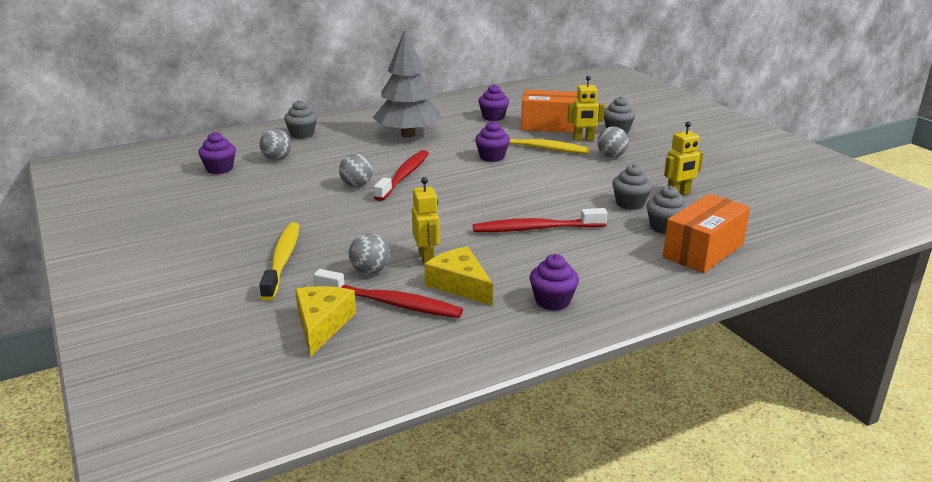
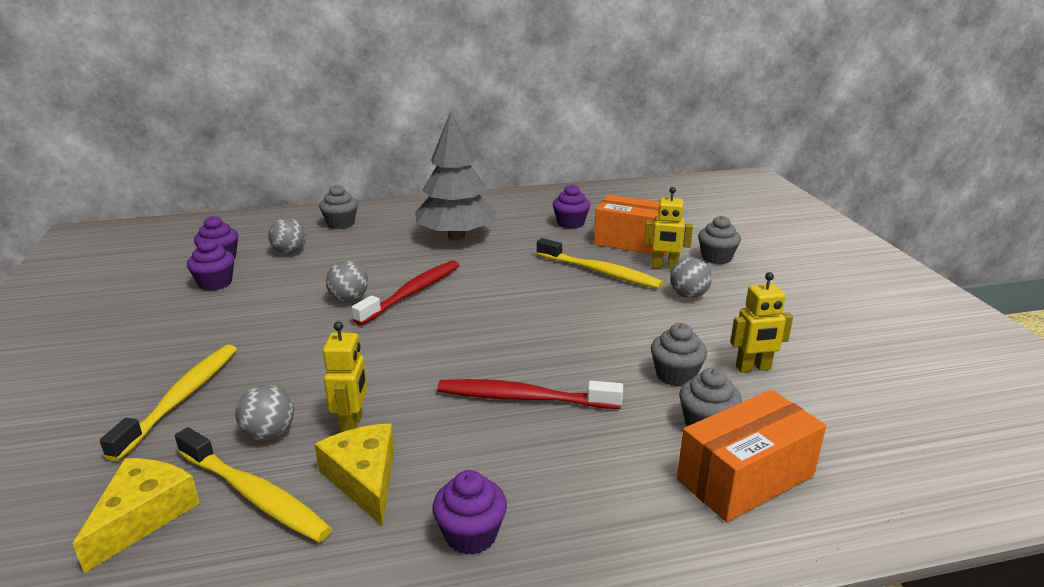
camera: 15 degrees right, 0 degrees up
red toothbrush [314,269,463,318] -> yellow toothbrush [175,427,332,542]
purple cupcake [475,121,510,162] -> purple cupcake moved to [187,239,234,291]

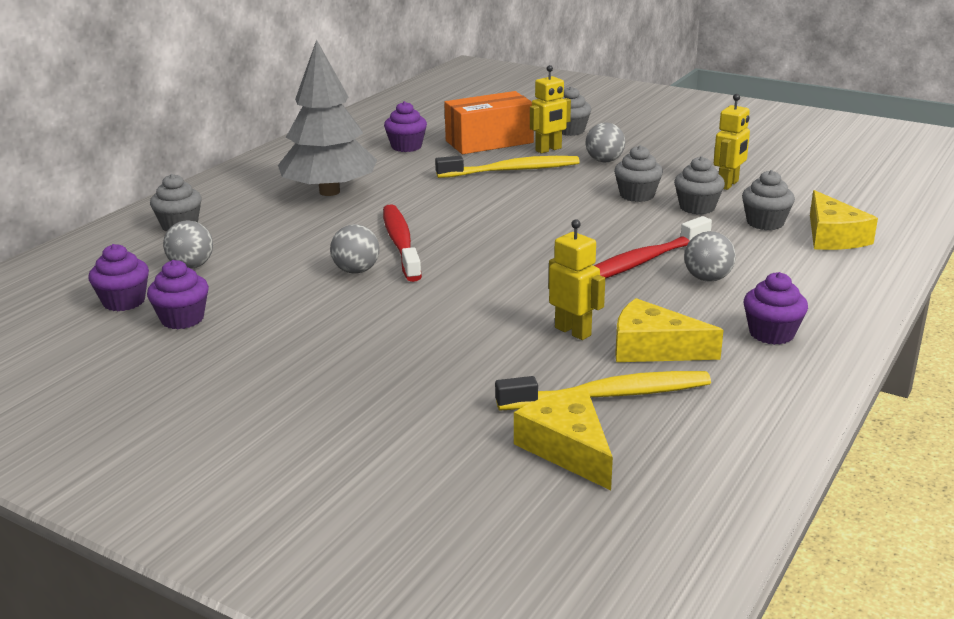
camera: 45 degrees left, 0 degrees up
yellow toothbrush [100,345,237,462] -> none
grey ball [235,385,294,441] -> grey ball moved to [684,231,736,282]
orange box [677,390,826,522] -> yellow cheese [810,190,878,250]
none -> grey cupcake [614,145,663,202]

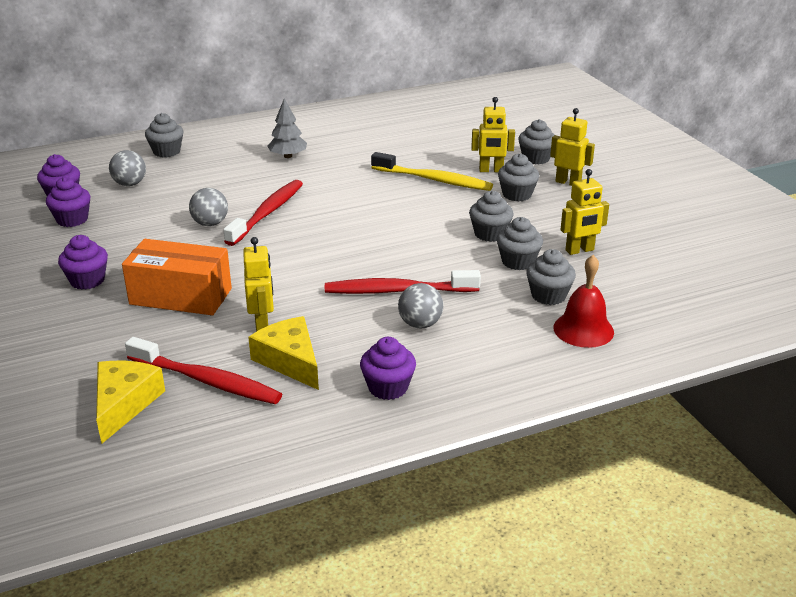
camera: 35 degrees right, 5 degrees up
grey tree [278,40,377,196] -> grey tree [267,98,307,158], size x0.50
purple cupcake [384,101,427,152] -> purple cupcake moved to [58,235,108,290]
orange box [444,91,534,154] -> orange box moved to [122,239,232,315]
yellow toothbrush [495,371,711,411] -> red toothbrush [125,337,282,404]
grey ball [586,122,625,162] -> grey cupcake [498,153,539,201]
yellow cheese [810,190,878,250] -> red bell [554,255,614,348]
none -> yellow robot [550,108,595,186]

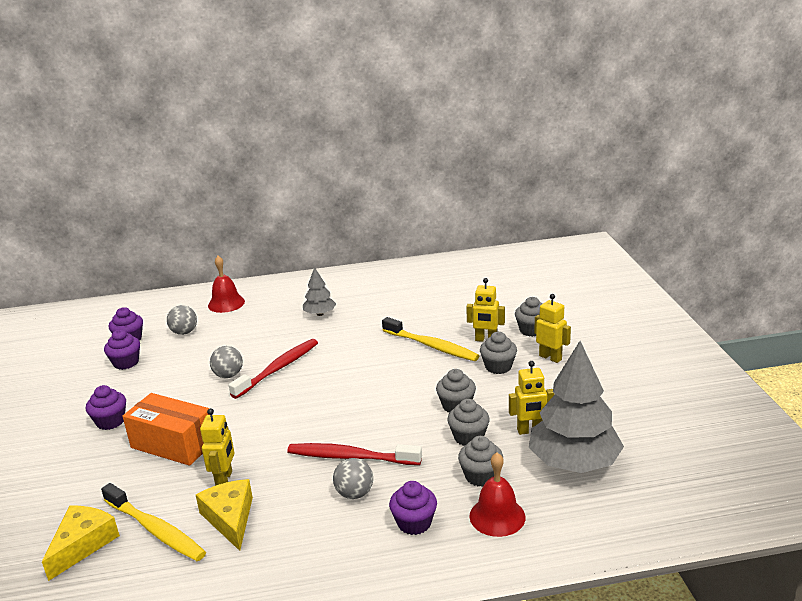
camera: 15 degrees right, 5 degrees down
red toothbrush [125,337,282,404] -> yellow toothbrush [101,483,206,561]
grey cupcake [145,113,183,158] -> red bell [208,256,245,313]
purple cupcake [360,337,416,400] -> purple cupcake moved to [389,481,437,535]
none -> grey tree [529,341,624,473]

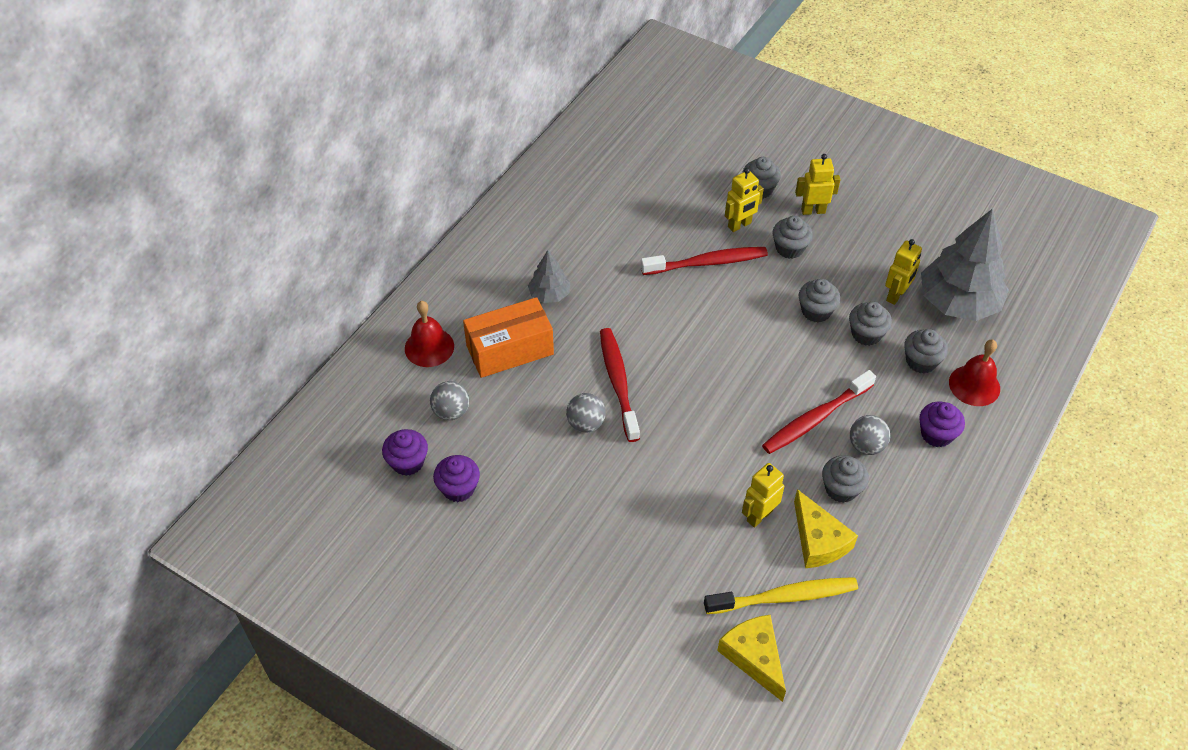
camera: 50 degrees left, 25 degrees up
purple cupcake [86,385,126,430] -> none
orange box [123,393,210,466] -> orange box moved to [463,297,554,378]
yellow cheese [196,479,253,551] -> yellow cheese turned 135 degrees counterclockwise [794,489,858,568]
yellow robot [200,408,234,486] -> yellow robot turned 90 degrees counterclockwise [742,463,784,528]
yellow toothbrush [382,317,479,361] -> red toothbrush [641,247,768,275]
none -> grey cupcake [822,455,869,503]

